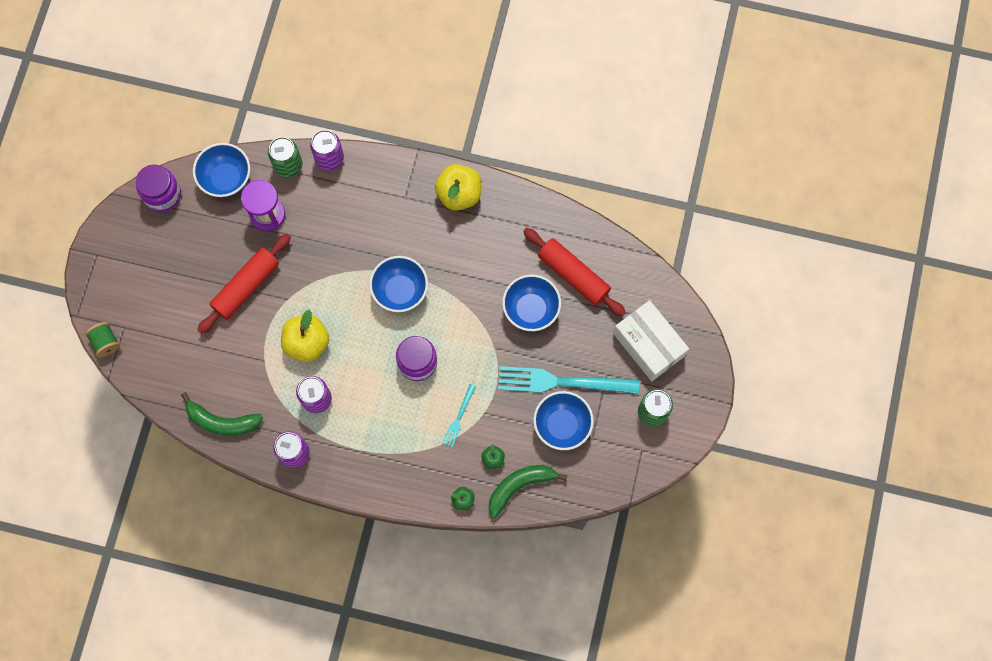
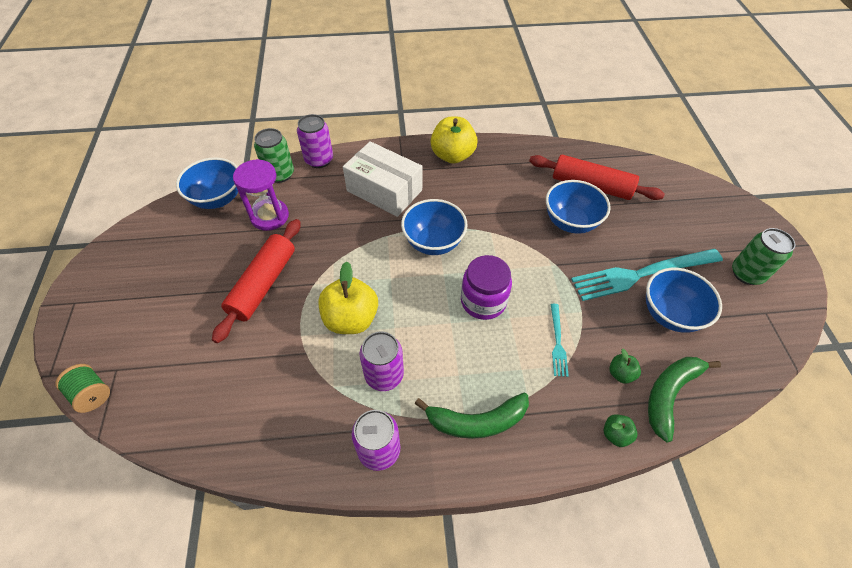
camera: 20 degrees left, 20 degrees down
purple jar [136,164,181,212] -> none
green banana [181,392,263,436] -> green banana moved to [415,393,529,439]
white box [613,300,689,381] -> white box moved to [343,141,422,217]

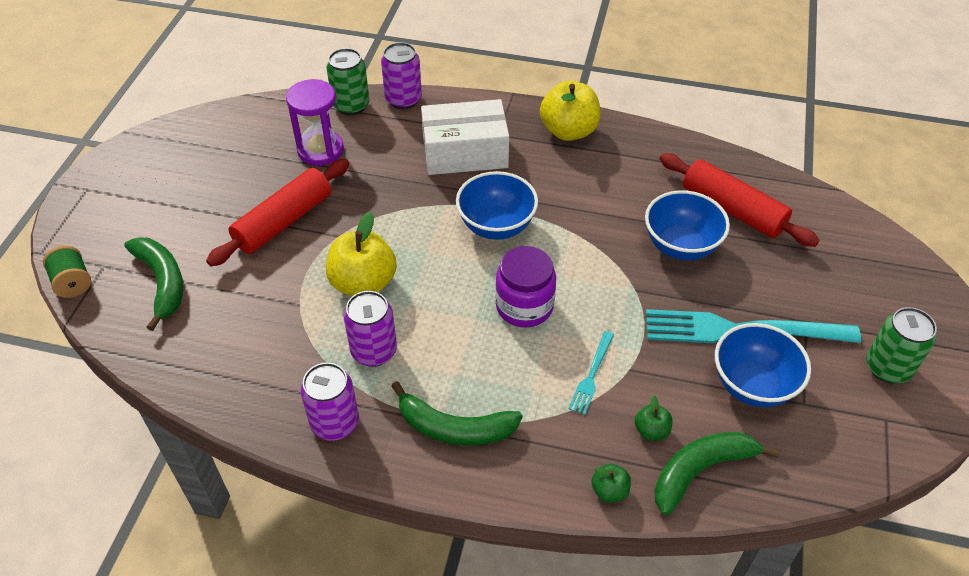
camera: 20 degrees right, 5 degrees down
blue bowl [176,158,238,209] -> none
white box [343,141,422,217] -> white box turned 60 degrees counterclockwise [421,99,509,175]
none -> green banana [124,237,183,331]

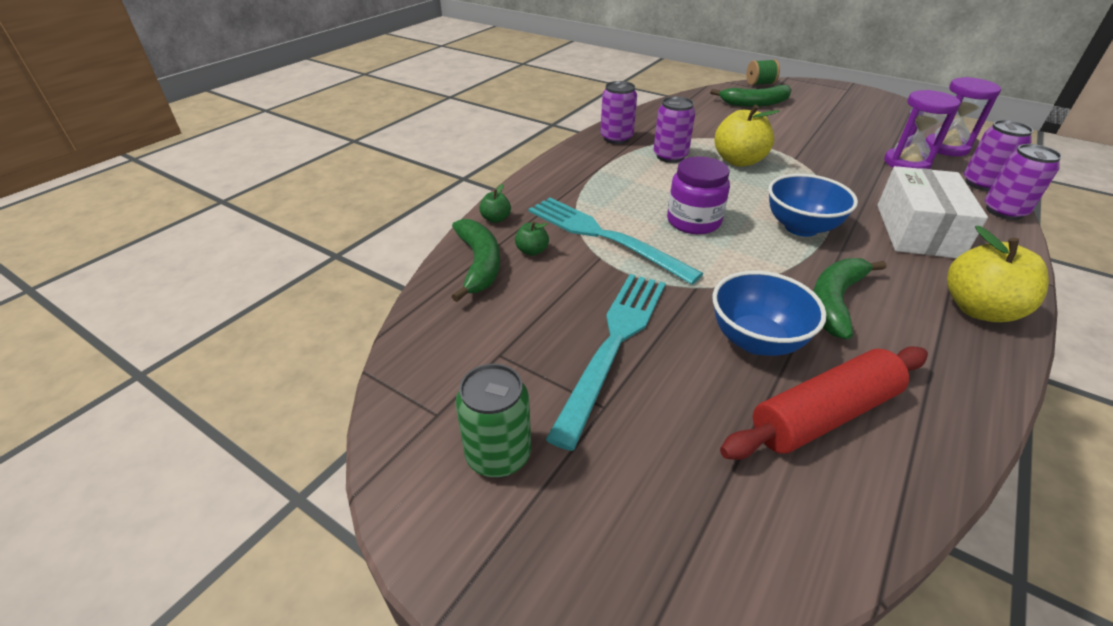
camera: 110 degrees right, 10 degrees down
red rolling pin [206,159,349,266] -> none
green can [326,48,369,115] -> purple can [964,120,1033,191]
green banana [391,381,523,446] -> green banana moved to [813,258,886,339]
turquoise fork [569,331,614,415] -> turquoise fork [528,198,703,285], size x2.14
blue bowl [715,323,811,407] -> none
none -> purple hourglass [926,77,1002,156]

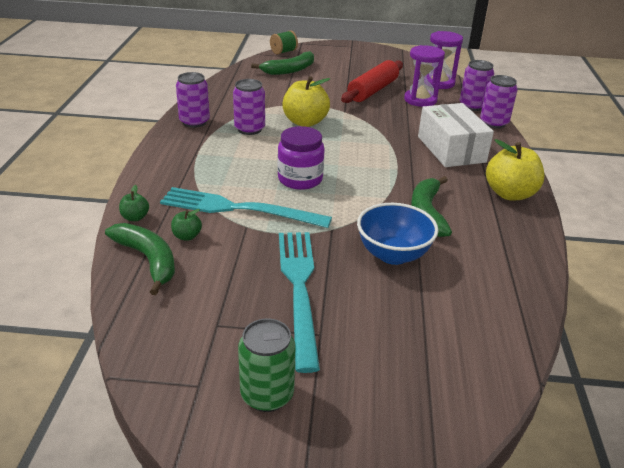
camera: 30 degrees left, 5 degrees down
red rolling pin [720,346,928,460] -> red rolling pin moved to [341,60,403,103]
blue bowl [768,174,858,237] -> none

